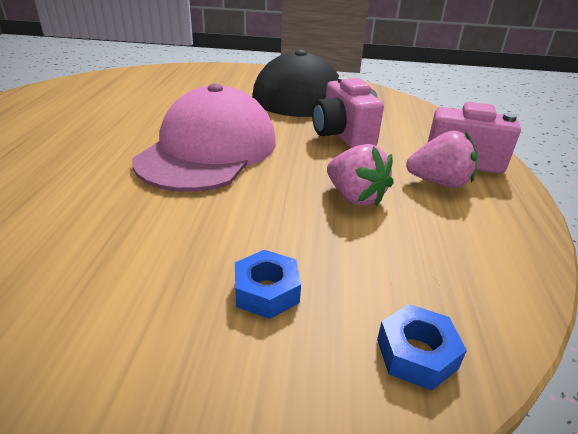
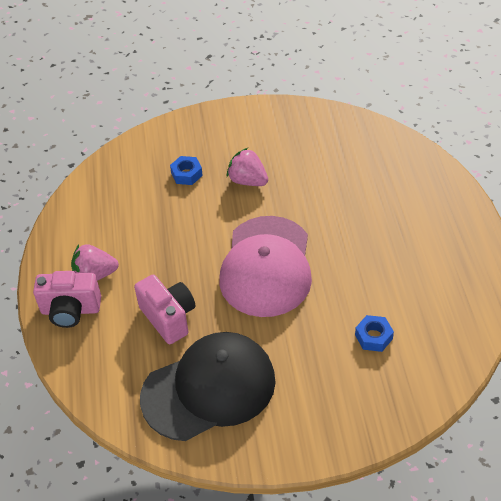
camera: 170 degrees right, 15 degrees up
pink strawberry [327,144,393,207] -> pink strawberry moved to [227,148,268,186]
blue nut [377,304,467,391] -> blue nut moved to [355,315,394,352]

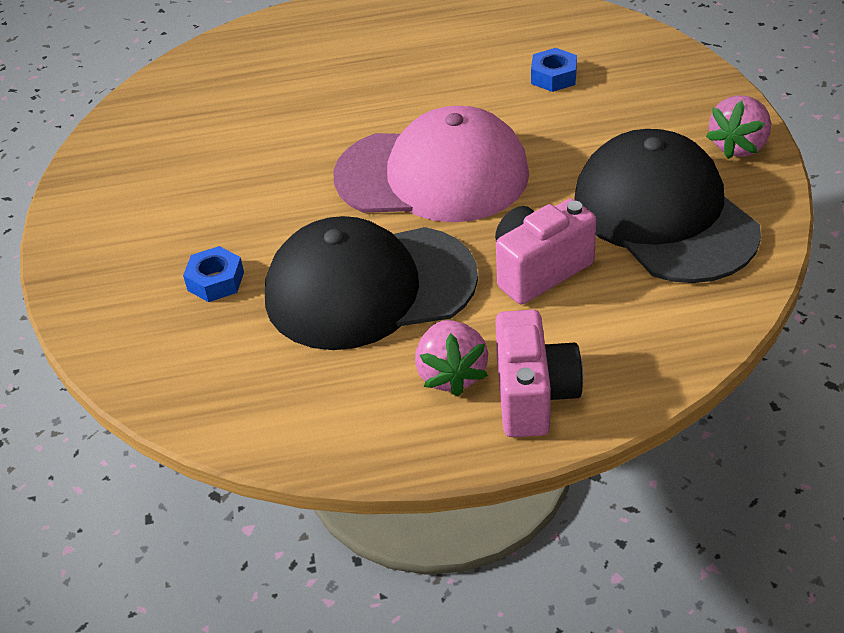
camera: 90 degrees left, 5 degrees down
pink strawberry [227,148,268,186] -> pink strawberry moved to [706,95,771,159]
none -> black cap [265,216,478,350]

